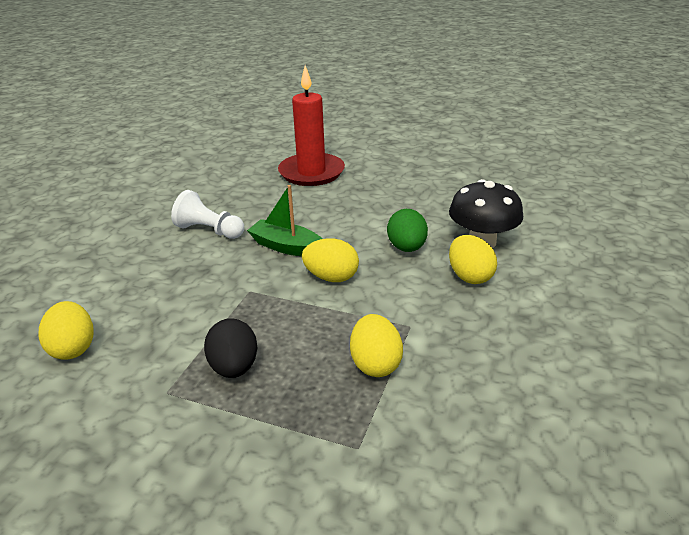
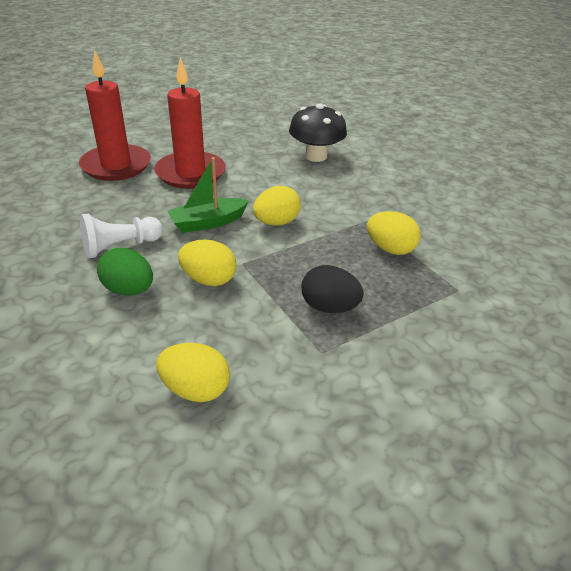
camera: 55 degrees left, 5 degrees up
green egg [387,209,428,252] -> green egg moved to [97,248,153,296]
yellow egg [449,235,497,284] -> yellow egg moved to [178,239,237,286]
none -> red candle [154,57,226,189]

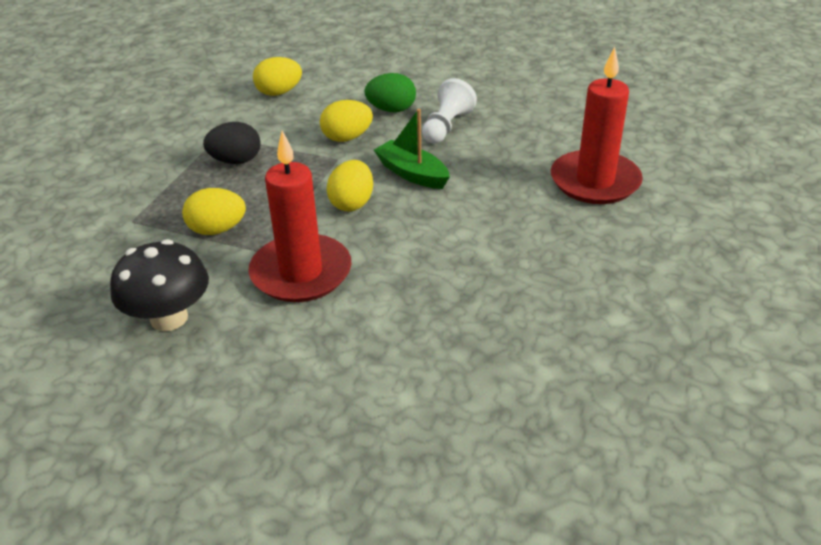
camera: 145 degrees right, 0 degrees up
red candle [154,57,226,189] -> red candle moved to [248,131,351,302]
green boat [168,157,249,233] -> green boat turned 75 degrees counterclockwise [374,109,450,189]
black mushroom [289,103,347,162] -> black mushroom moved to [110,239,209,331]

